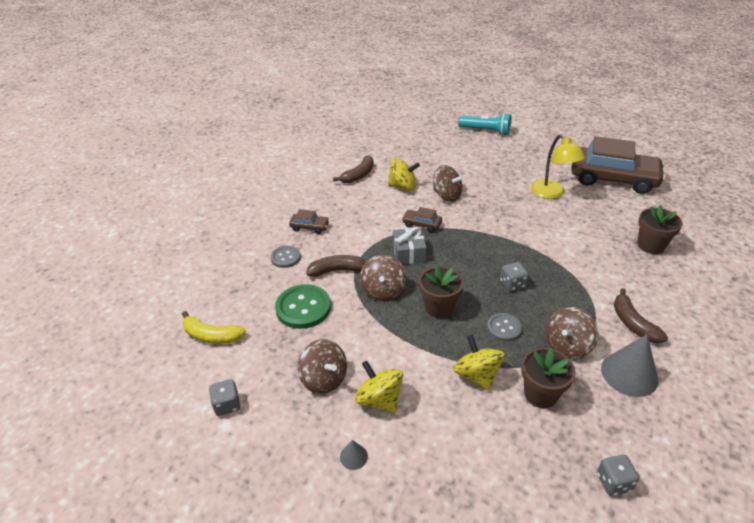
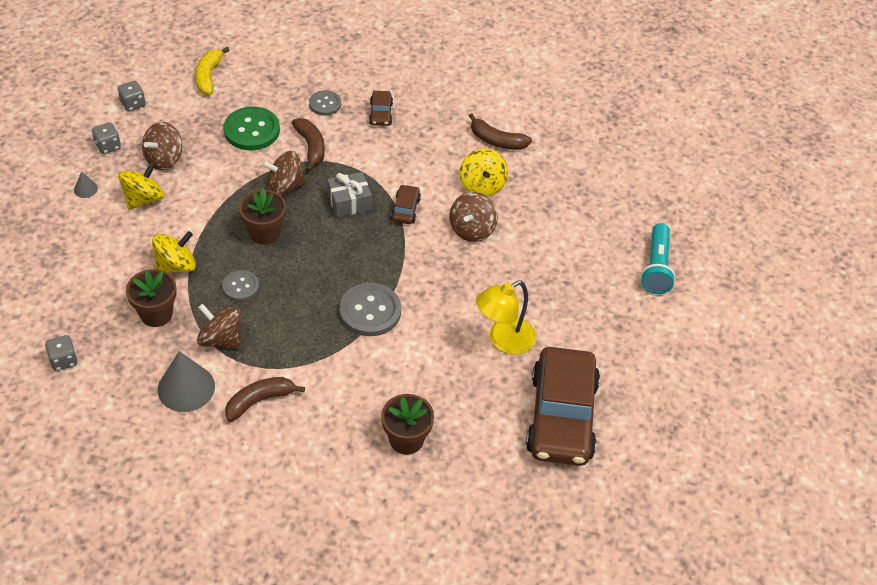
camera: 75 degrees right, 10 degrees up
grey dice [500,262,528,291] -> grey dice moved to [92,122,121,154]
none -> grey button [339,283,401,336]

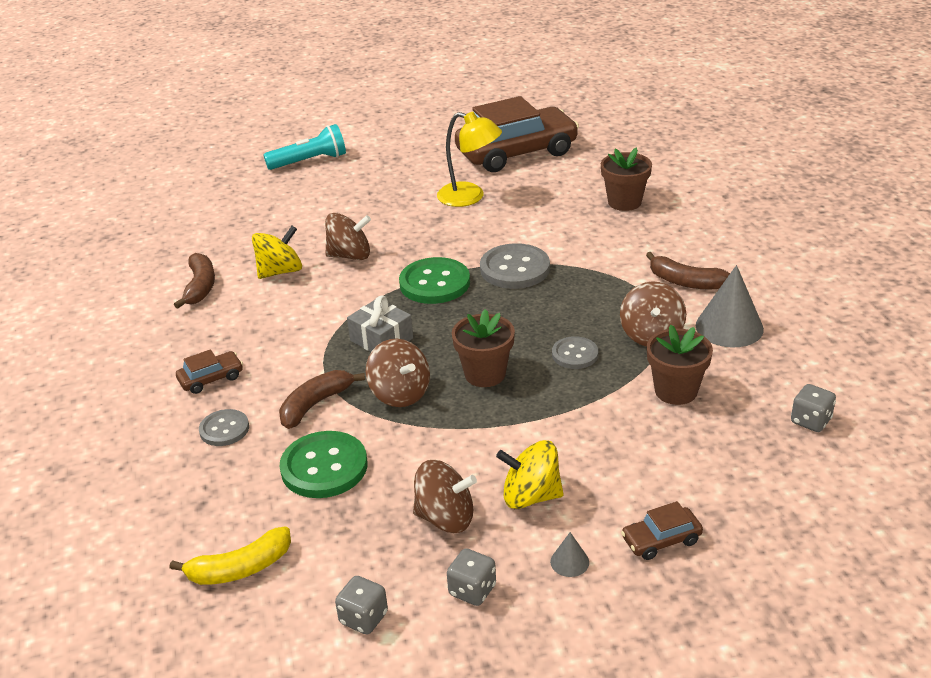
camera: 115 degrees left, 15 degrees down
yellow spinning top [152,231,196,273] -> none
brown car [391,184,421,224] -> brown car moved to [621,501,703,560]
none -> green button [399,257,470,304]

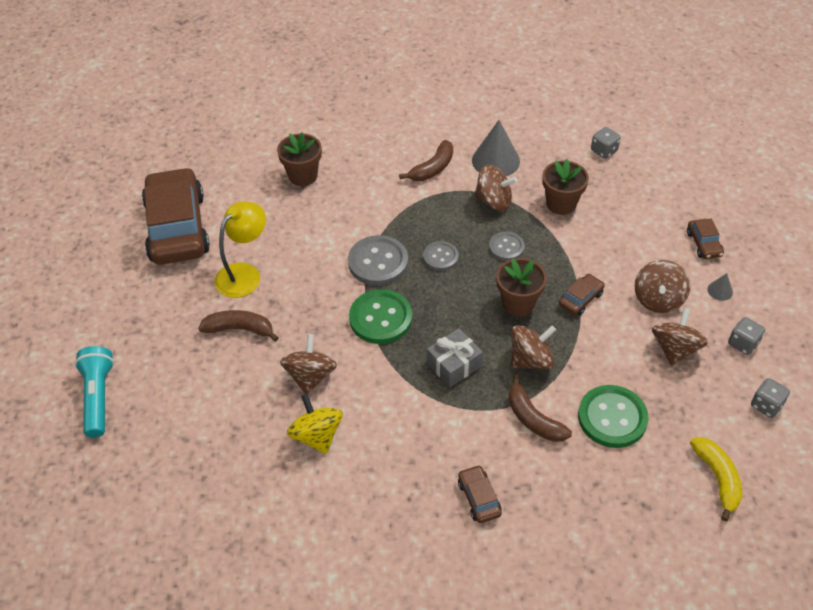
camera: 80 degrees left, 15 degrees up
brown banana [174,253,215,309] -> brown banana moved to [198,310,279,342]
grey button [199,409,249,446] -> grey button moved to [423,241,459,271]
yellow spinning top [496,440,563,509] -> brown spinning top [635,260,690,313]
none -> brown car [559,274,605,316]

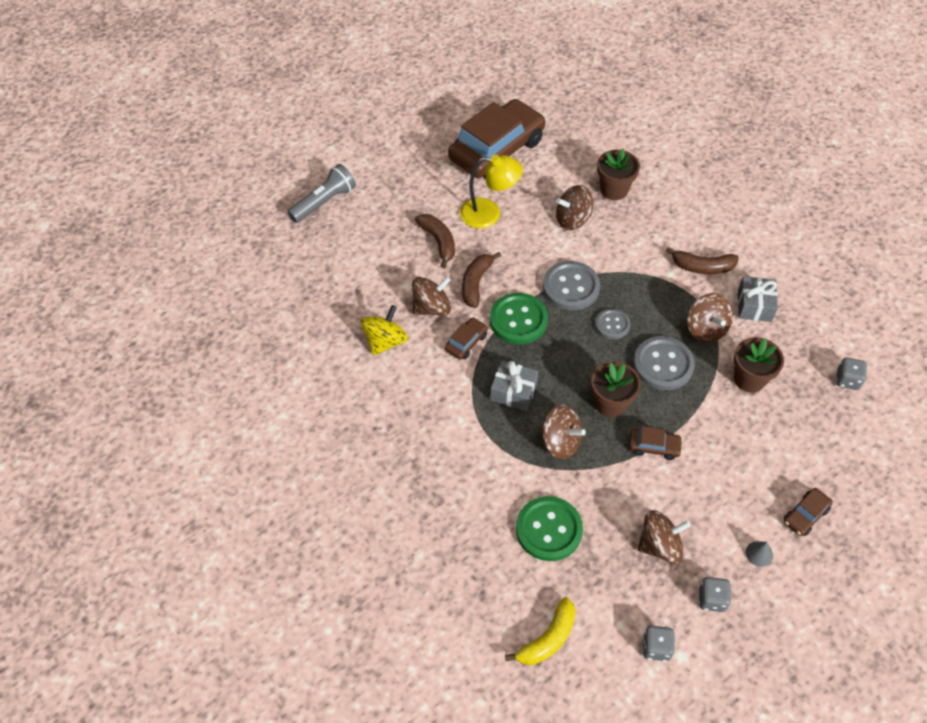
camera: 55 degrees right, 5 degrees up
turquoise flashlight [75,346,114,438] -> grey flashlight [288,164,356,223]
brown car [458,465,502,523] -> brown car moved to [445,317,488,360]
grey cone [472,120,520,176] -> grey gift [738,276,778,322]
grey button [489,232,525,261] -> grey button [633,336,695,390], size x1.68
brown banana [508,375,572,442] -> brown banana moved to [462,252,501,308]
brown spinning top [635,260,690,313] -> brown spinning top moved to [556,185,593,230]

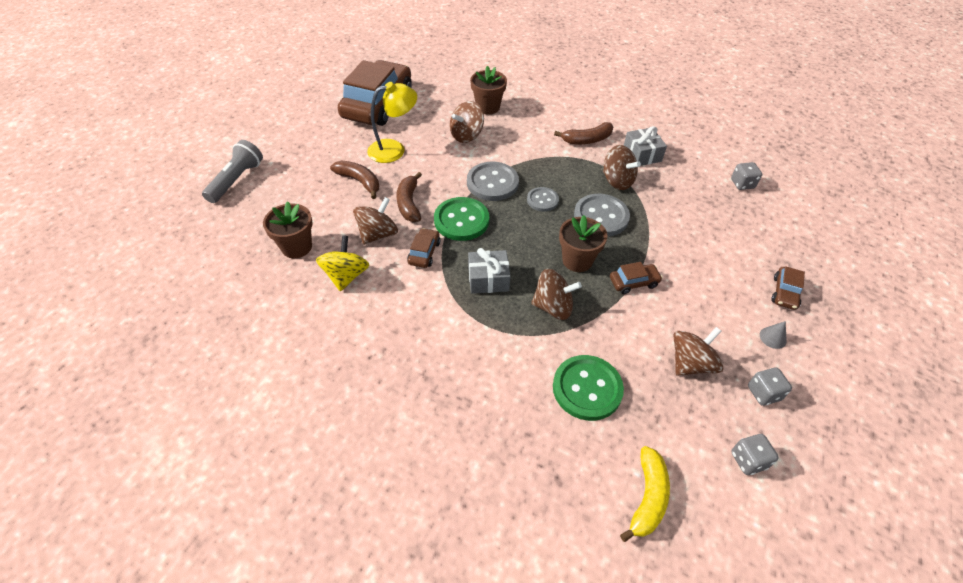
camera: 25 degrees left, 5 degrees down
brown flower pot [734,337,784,393] -> brown flower pot moved to [263,201,313,258]

